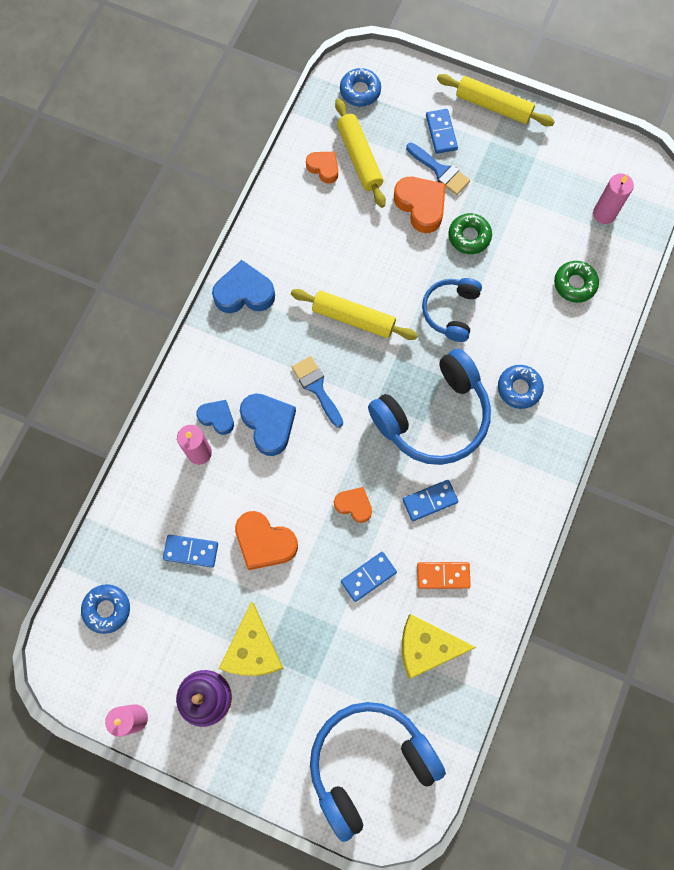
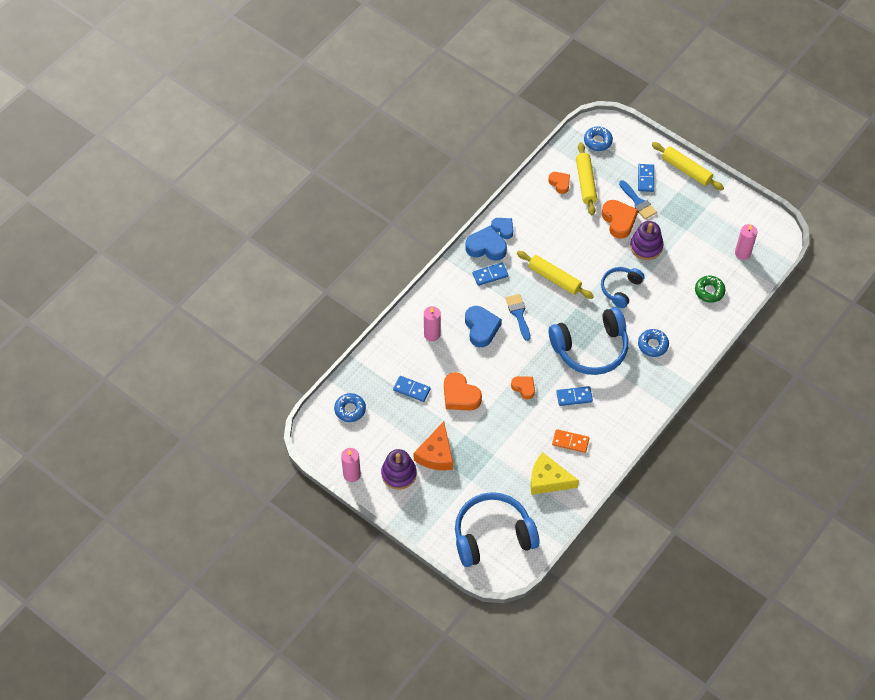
camera: 15 degrees right, 15 degrees down
blue heart [197,400,234,435] -> blue heart moved to [491,218,513,239]
yellow cheese [219,601,284,676] -> orange cheese [414,421,453,471]
blue domino [341,552,397,602] -> blue domino moved to [473,263,508,286]
green donut [448,213,492,254] -> purple stacking toy [630,221,663,260]

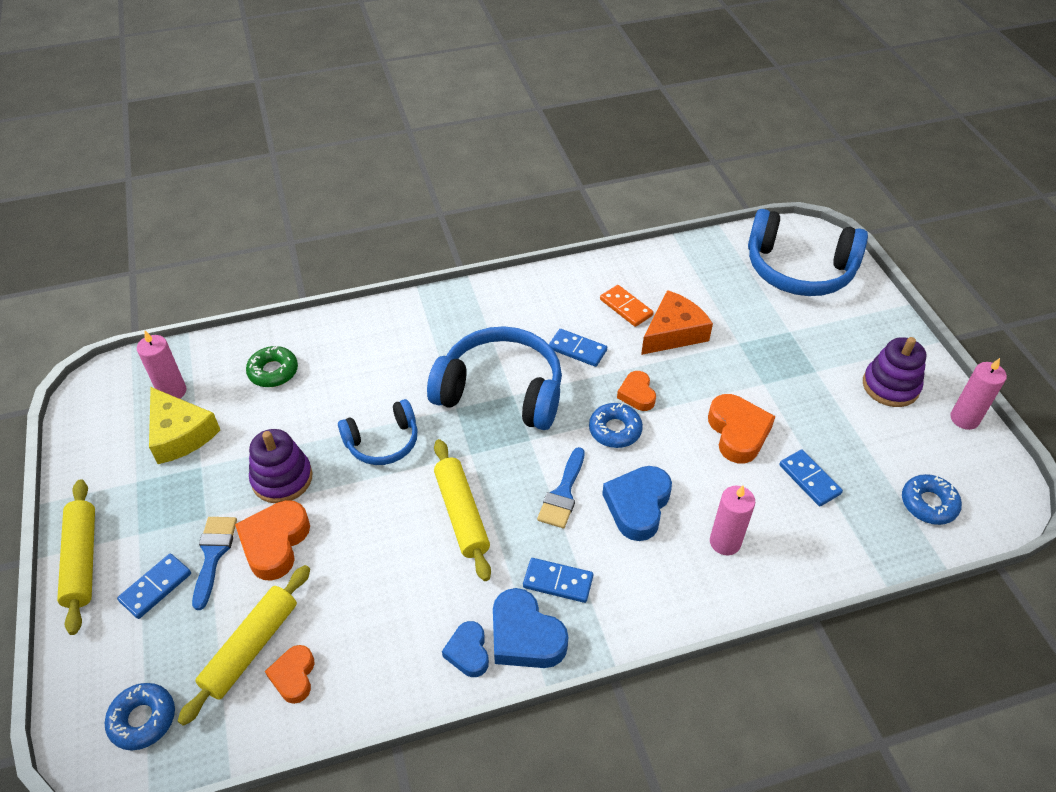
camera: 145 degrees left, 10 degrees down
orange cheese [414,421,453,471] -> orange cheese moved to [641,290,713,355]
yellow cheese [531,452,579,495] -> yellow cheese moved to [149,387,220,464]
blue donut [638,329,669,357] -> blue donut moved to [589,403,643,448]

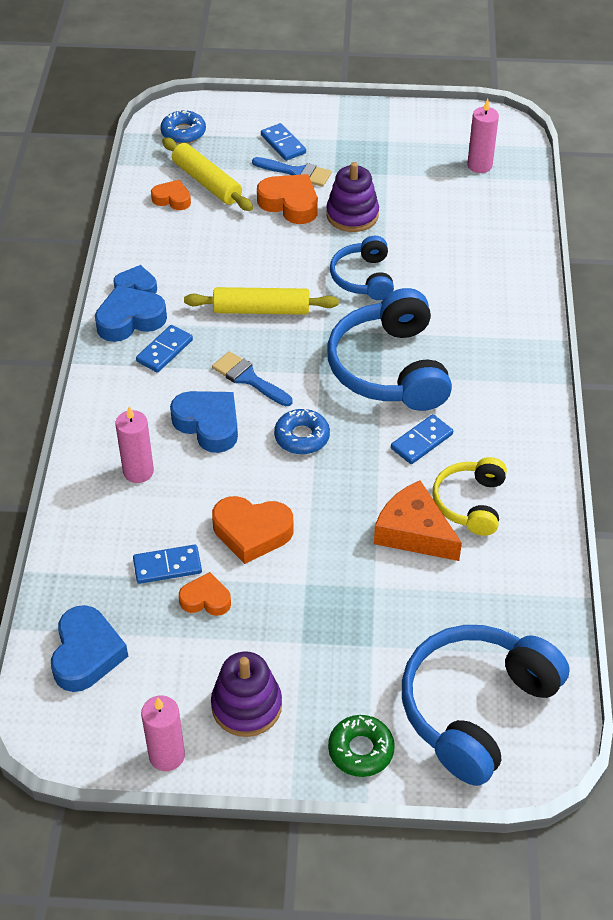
camera: 110 degrees right, 0 degrees up
yellow rolling pin [57,479,95,635] -> none
yellow cheese [149,387,220,464] -> none
green donut [246,346,298,387] -> green donut moved to [328,715,395,777]
blue headphones [427,326,562,430] -> blue headphones turned 135 degrees clockwise [327,288,452,411]
orange domino [600,285,653,327] -> yellow headphones [433,457,507,536]
orange heart [617,371,656,411] -> orange heart moved to [179,572,231,616]
orange cheese [641,290,713,355] -> orange cheese turned 150 degrees clockwise [374,480,462,561]
blue donut [902,474,962,525] -> blue heart [51,605,128,692]

